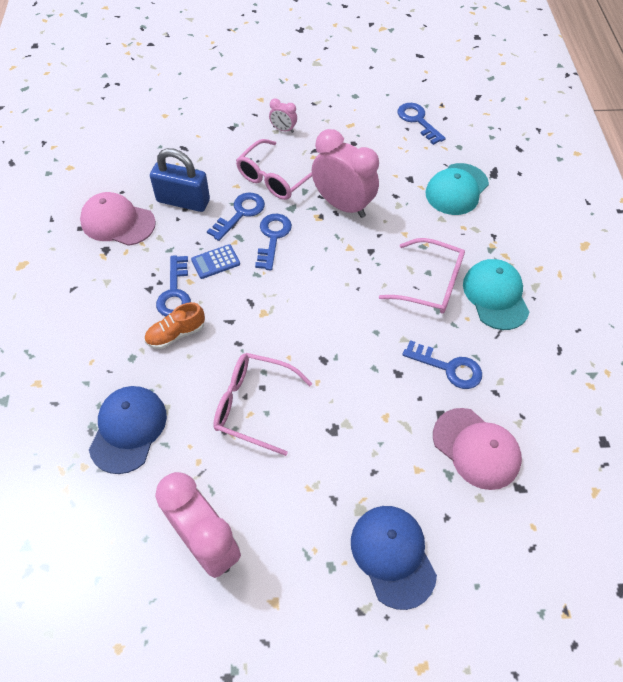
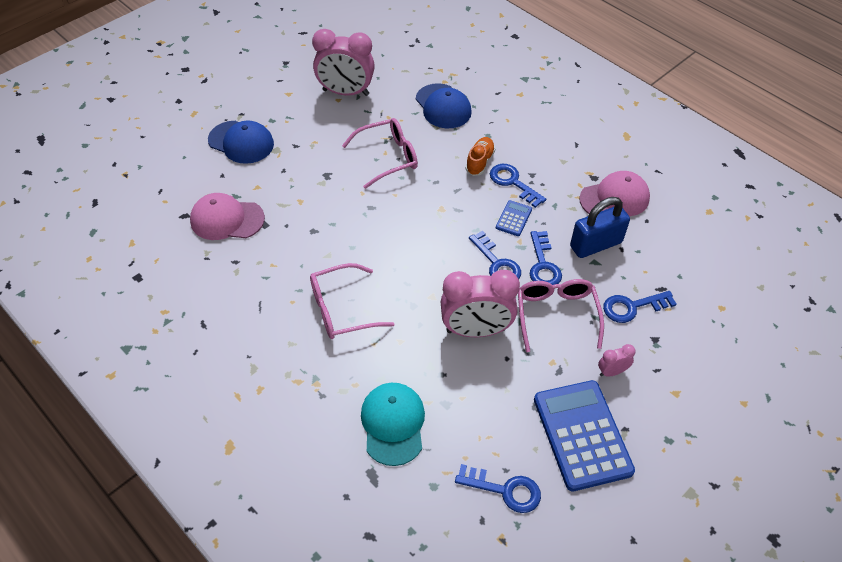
camera: 140 degrees right, 5 degrees down
blue key [402,340,482,389] -> blue key moved to [603,291,677,323]
turquoise cap [463,259,530,330] -> none
none -> blue calculator [534,380,635,491]

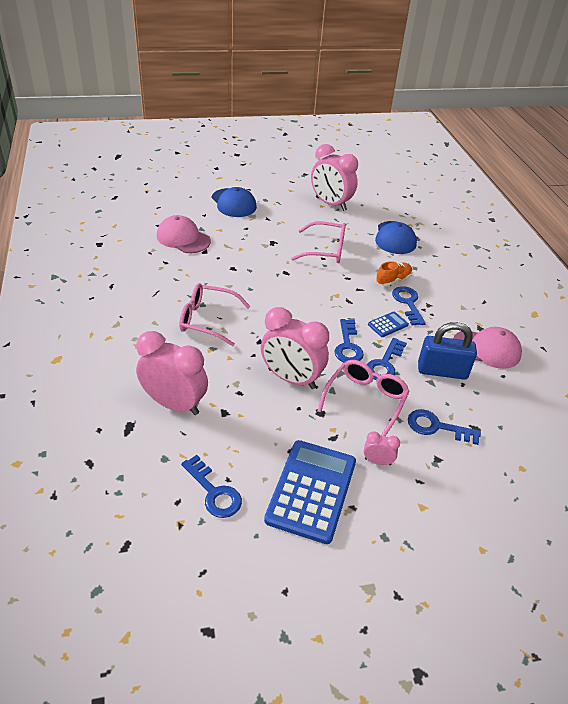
camera: 30 degrees right, 10 degrees down
turquoise cap [361,383,425,466] -> pink clock [136,331,208,415]

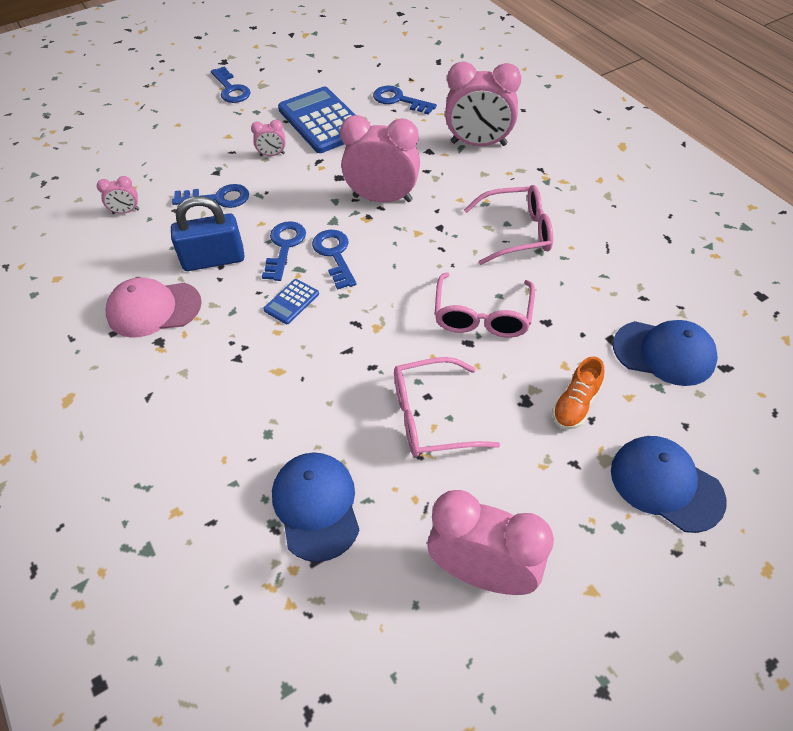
camera: 165 degrees right, 10 degrees up
pink cap [157,215,211,253] -> blue cap [613,320,718,386]
blue calculator [264,440,356,544] -> blue calculator turned 150 degrees clockwise [278,87,355,153]
pink glasses [318,360,410,436] -> pink glasses moved to [435,272,535,338]
orange shoe [376,261,412,286] -> orange shoe moved to [552,357,604,430]
blue key [392,286,426,326] -> blue key moved to [211,66,251,103]
none -> pink clock [97,176,139,214]

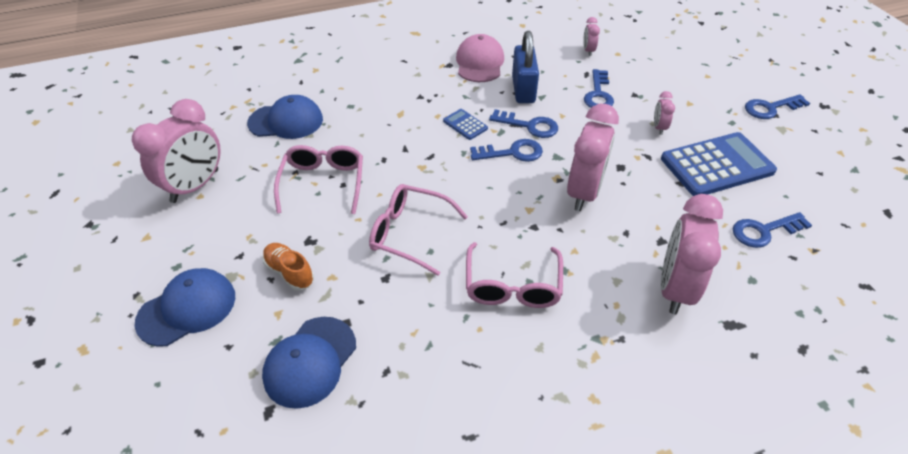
camera: 100 degrees right, 5 degrees down
blue key [373,86,437,115] -> blue key turned 150 degrees counterclockwise [733,212,812,248]

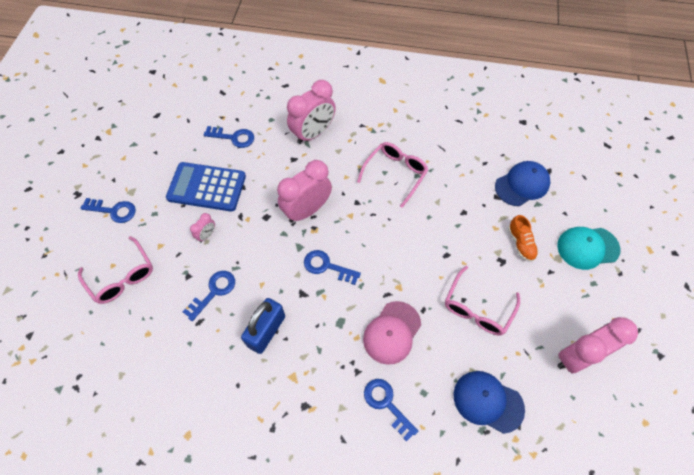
camera: 150 degrees left, 15 degrees up
blue cap [134,268,235,347] -> turquoise cap [557,227,620,270]
pink glasses [369,184,468,276] -> pink glasses moved to [78,236,153,304]
blue calculator [443,109,488,140] -> none
pink cap [456,34,504,82] -> pink cap moved to [363,301,421,365]
blue key [489,109,558,138] -> blue key moved to [364,379,418,442]
pink clock [583,17,600,56] -> none

